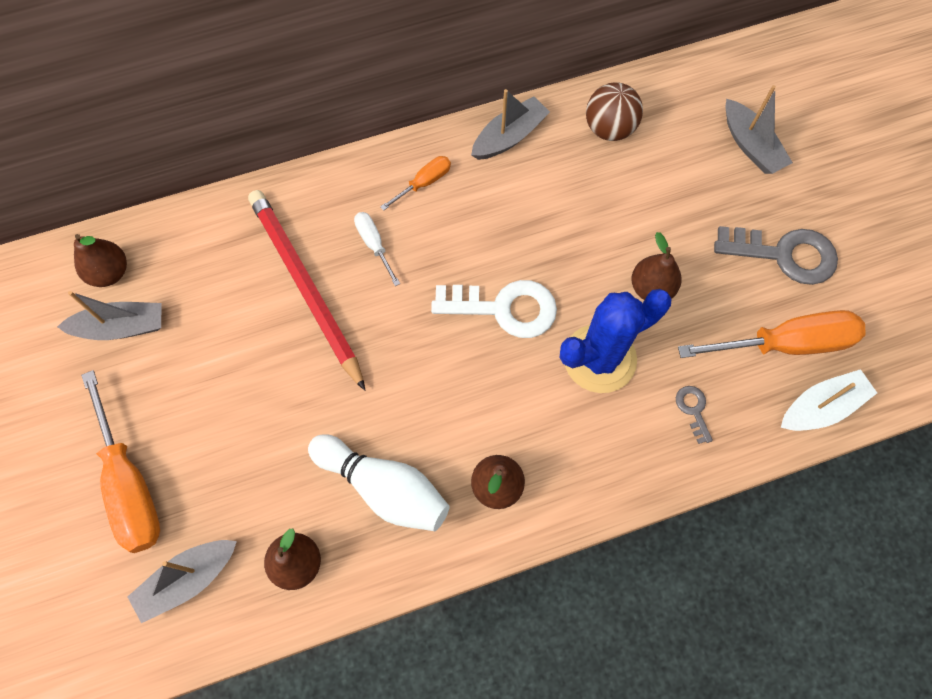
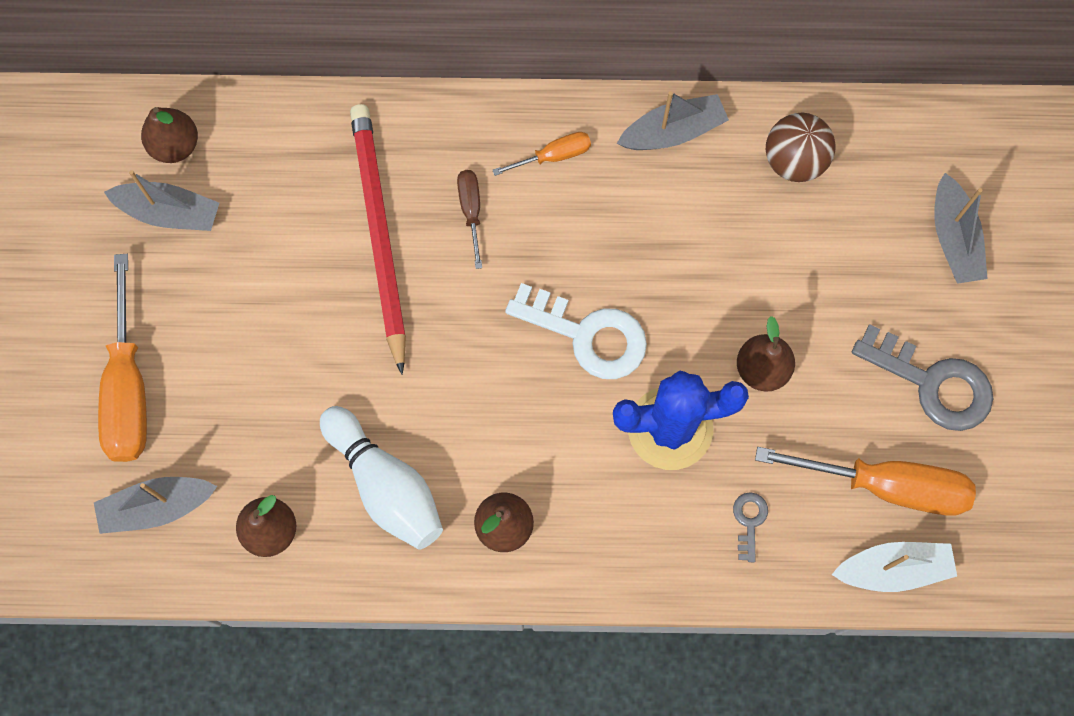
camera: 20 degrees right, 5 degrees up
white screwdriver [354,212,400,286] -> brown screwdriver [457,170,482,269]

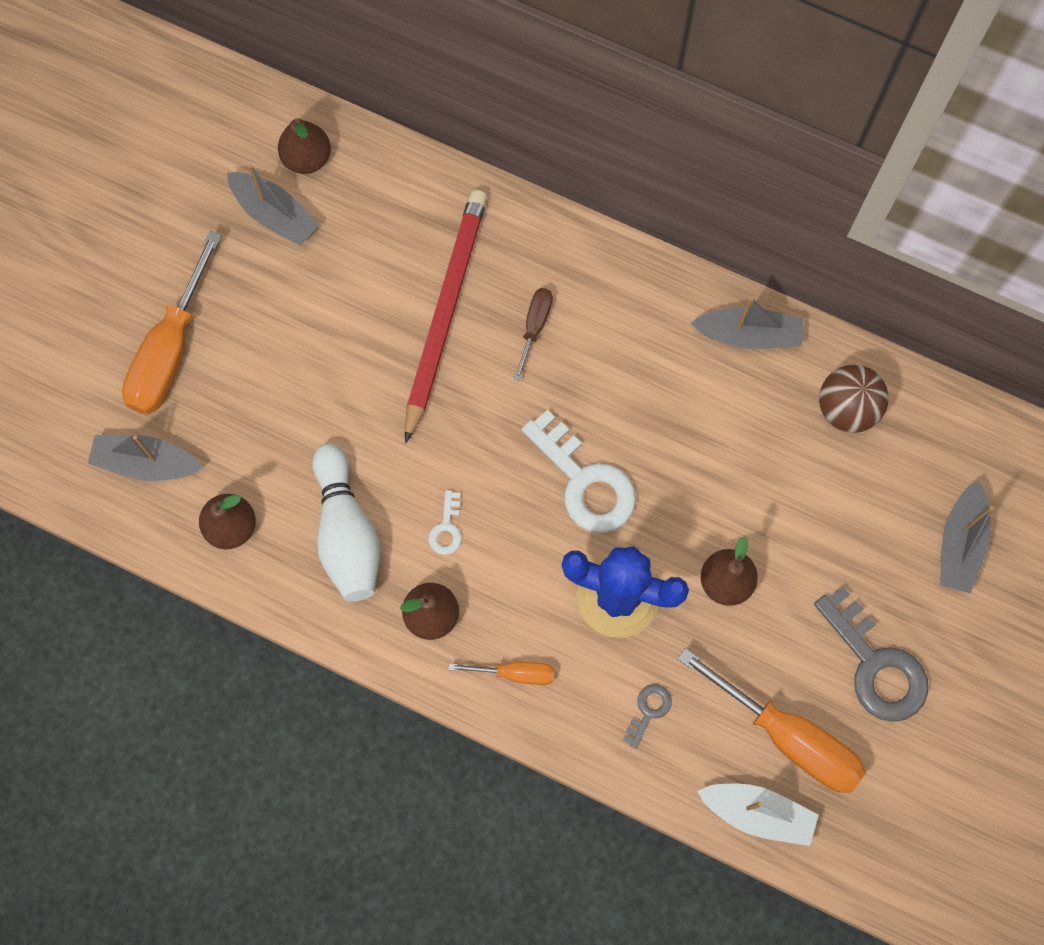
camera: 25 degrees right, 0 degrees up
orange screwdriver [493,132,591,176] -> orange screwdriver moved to [448,662,554,685]
none -> white key [428,490,462,555]

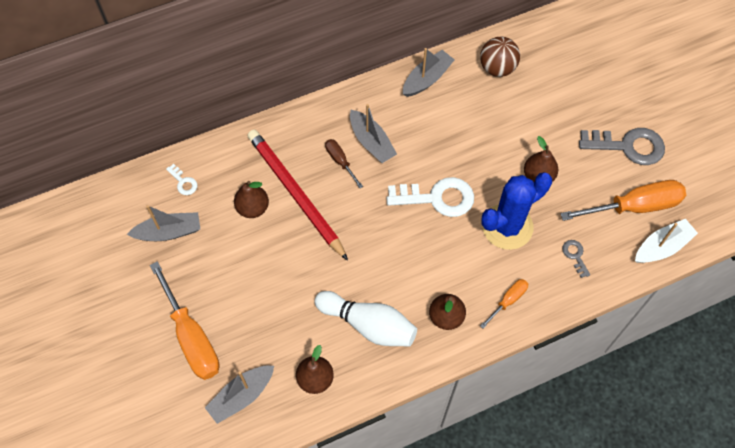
camera: 50 degrees left, 10 degrees down
brown pear [278,118,331,174] -> brown pear moved to [234,181,269,218]
white key [428,490,462,555] -> white key moved to [166,164,197,195]
grey boat [940,480,994,593] -> grey boat moved to [350,104,397,163]

